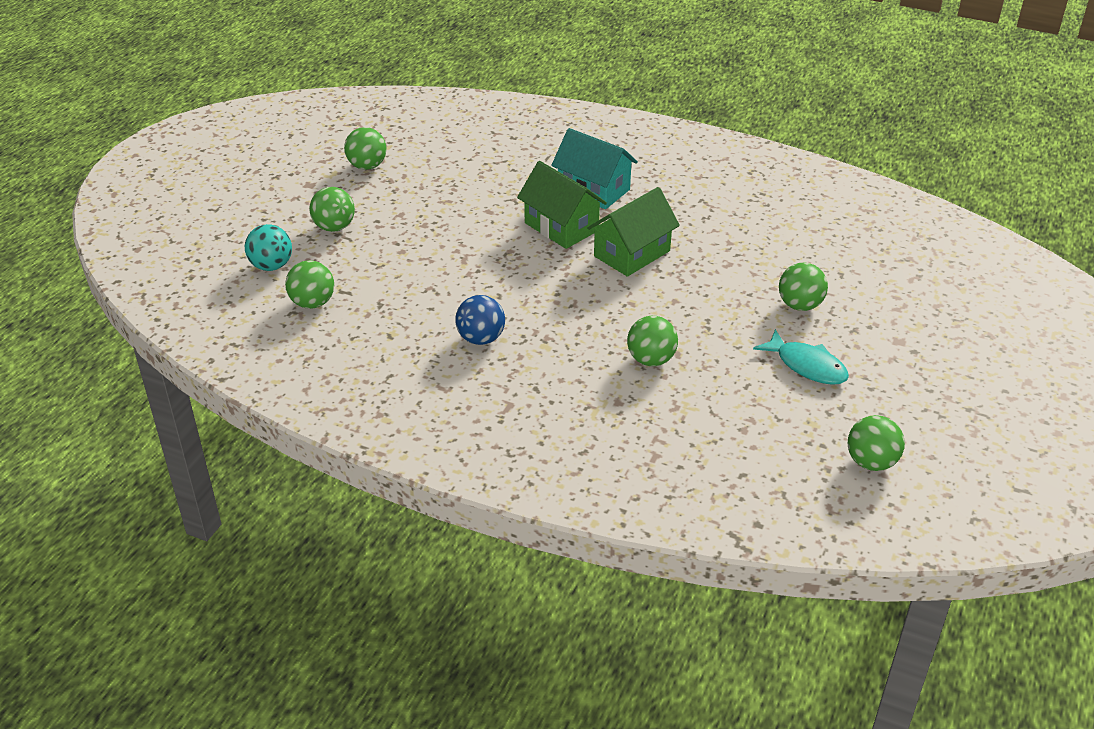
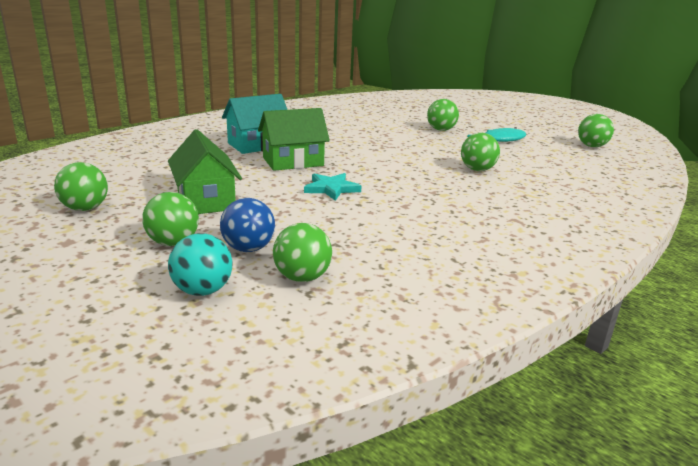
camera: 70 degrees left, 15 degrees down
blue ball [455,295,505,345] -> blue ball moved to [220,198,275,252]
green house [587,187,680,277] -> green house moved to [168,129,242,214]
none -> turquoise star [304,173,361,201]

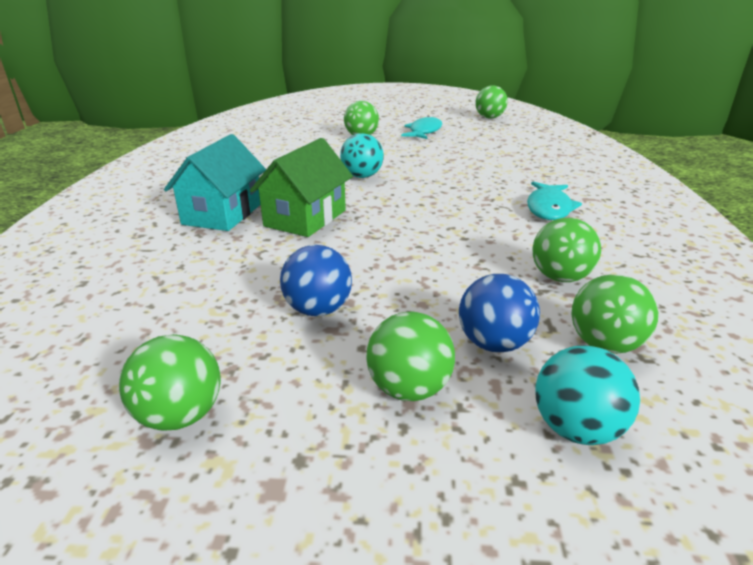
camera: 40 degrees left, 5 degrees up
green house [168,129,242,214] -> blue ball [280,245,352,316]
turquoise star [304,173,361,201] -> none
green ball [461,133,500,171] -> green ball moved to [533,218,601,282]
none -> turquoise ball [340,133,384,178]
none -> turquoise fish [527,182,582,220]

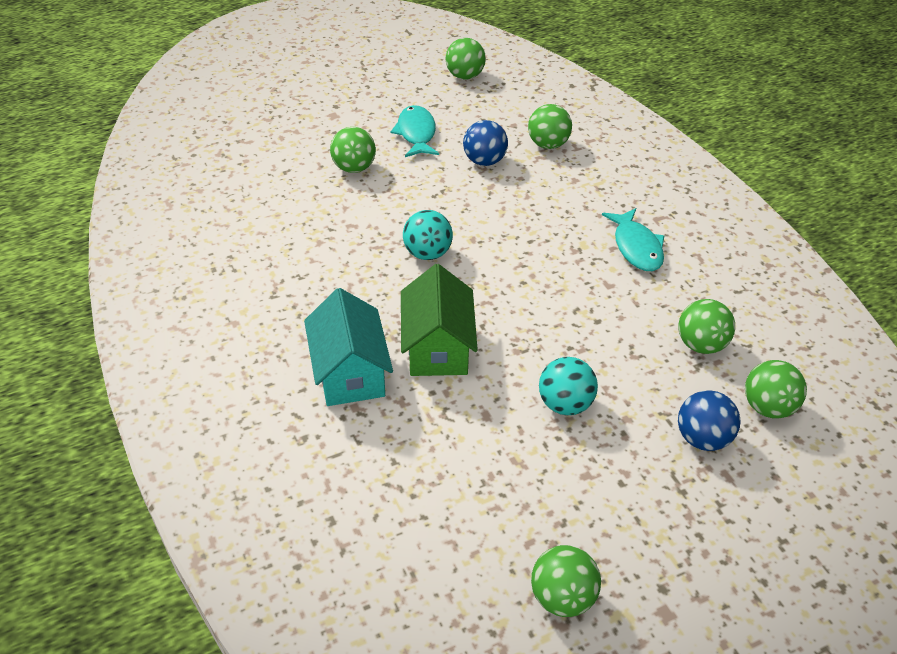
camera: 30 degrees left, 15 degrees up
blue ball [280,245,352,316] -> blue ball moved to [463,120,508,166]
green ball [366,312,455,401] -> green ball moved to [528,104,572,149]
turquoise ball [536,346,640,445] -> turquoise ball moved to [539,357,598,415]

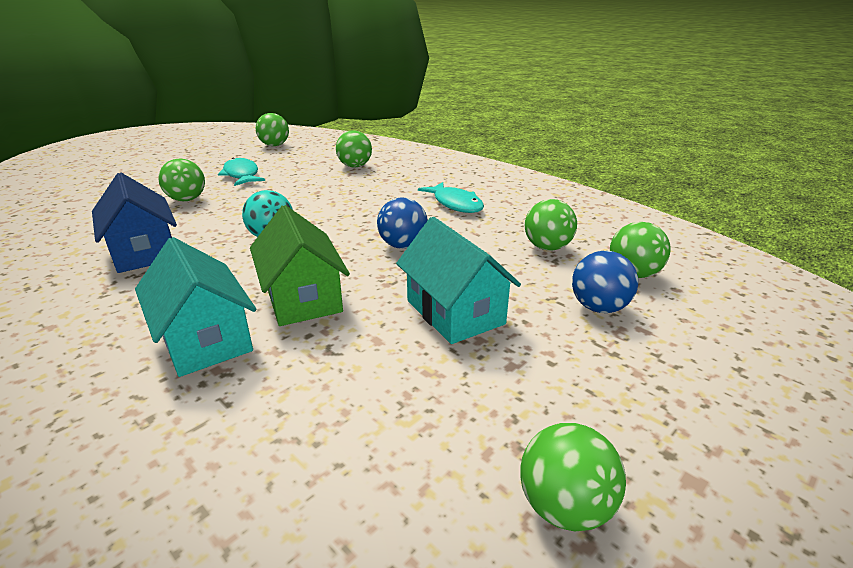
camera: 20 degrees left, 15 degrees down
blue ball [463,120,508,166] -> blue ball moved to [377,198,428,249]
turquoise ball [539,357,598,415] -> turquoise house [396,217,521,344]
none -> blue house [92,173,177,273]

